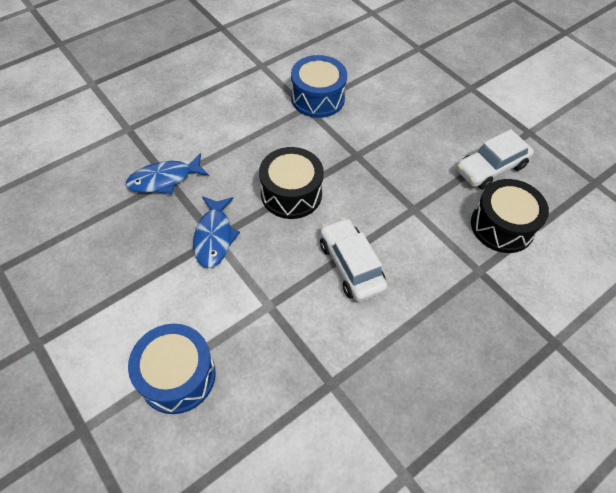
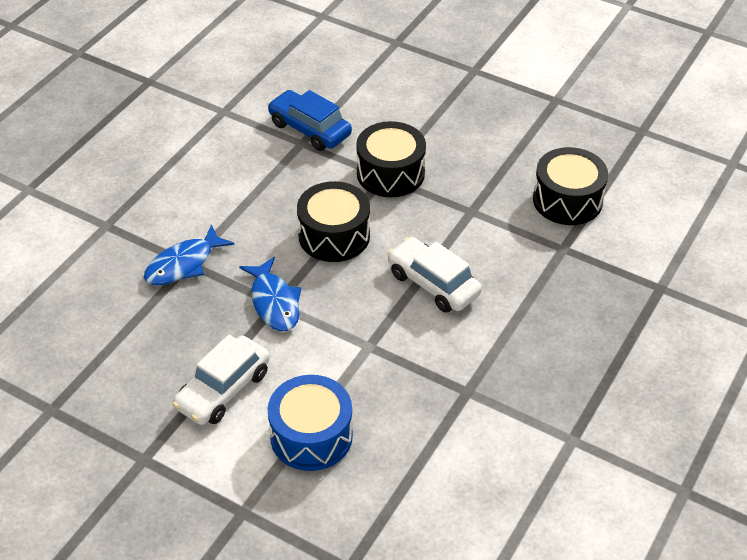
camera: 20 degrees left, 10 degrees down
blue drum [291,55,347,118] -> blue car [267,90,352,151]
white car [456,129,534,189] -> white car moved to [172,335,270,425]
none -> black drum [356,121,426,197]

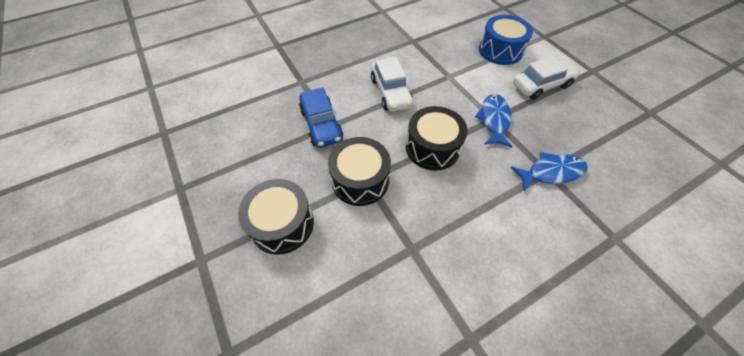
camera: 150 degrees left, 10 degrees up
blue car [267,90,352,151] -> blue car moved to [299,87,343,148]
black drum [533,147,608,225] -> black drum moved to [238,179,314,255]

